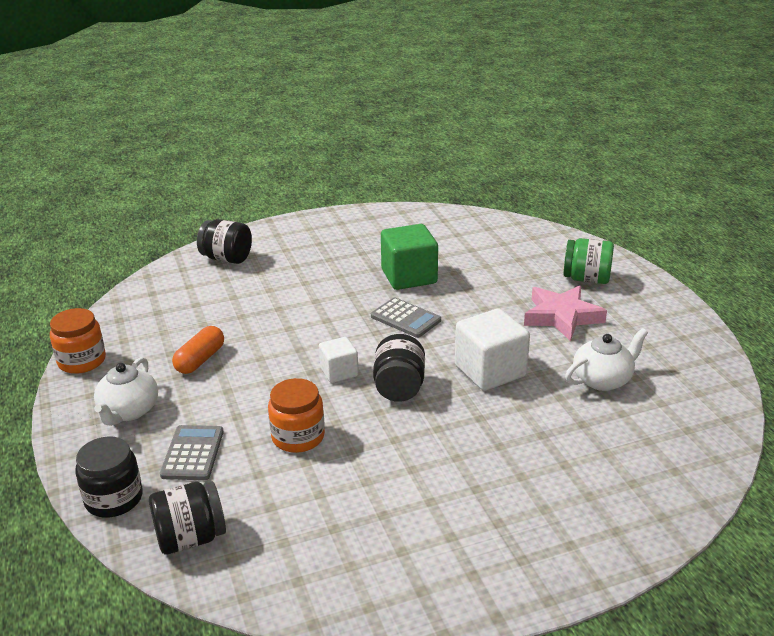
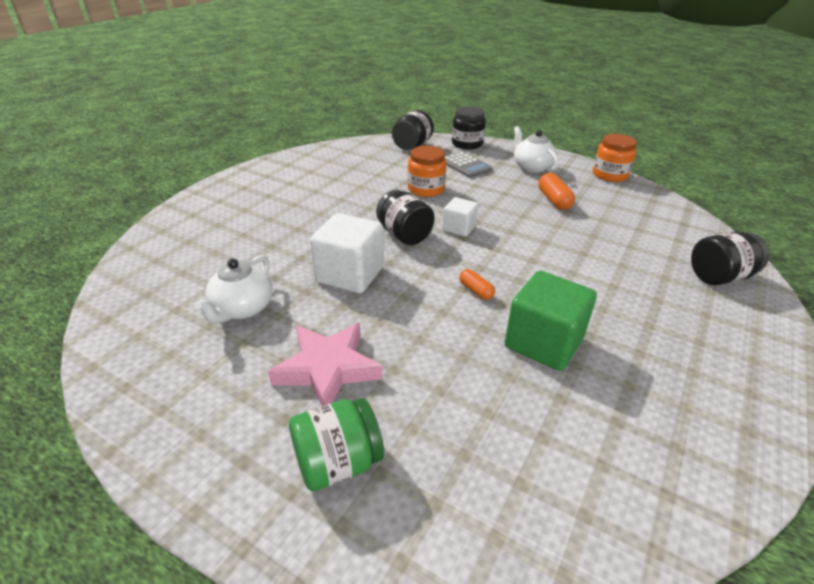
camera: 140 degrees right, 5 degrees up
grey calculator [371,297,441,338] -> orange capsule [459,269,495,300]

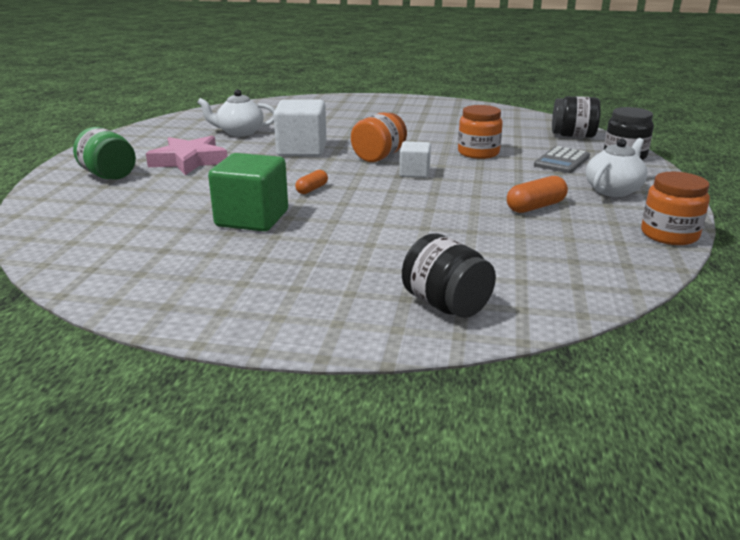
camera: 70 degrees right, 10 degrees down
black jar [376,190,435,245] -> orange jar [351,112,407,162]

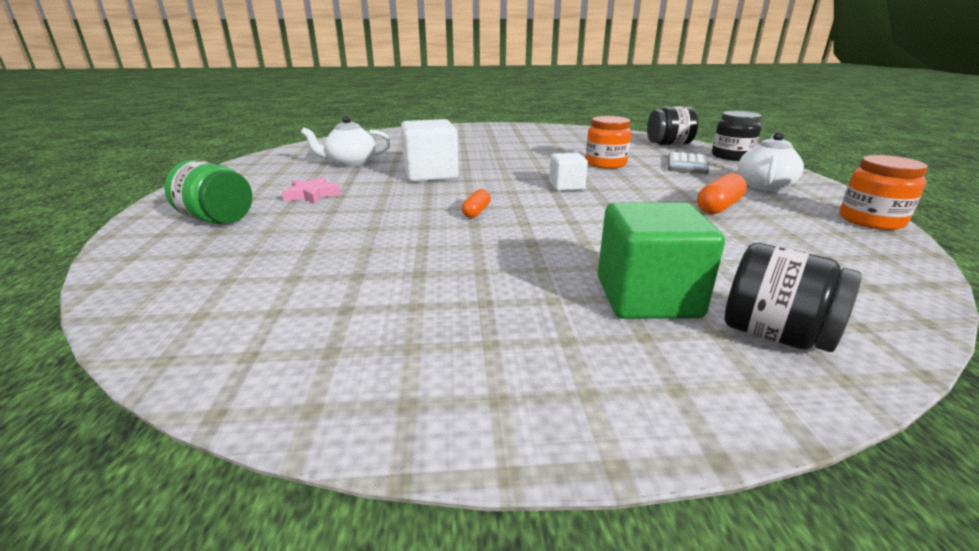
camera: 15 degrees left, 0 degrees up
pink star [146,136,228,175] -> pink star [282,177,341,204], size x0.60
green cube [208,153,288,231] -> green cube moved to [598,202,725,319]
orange jar [351,112,407,162] -> none

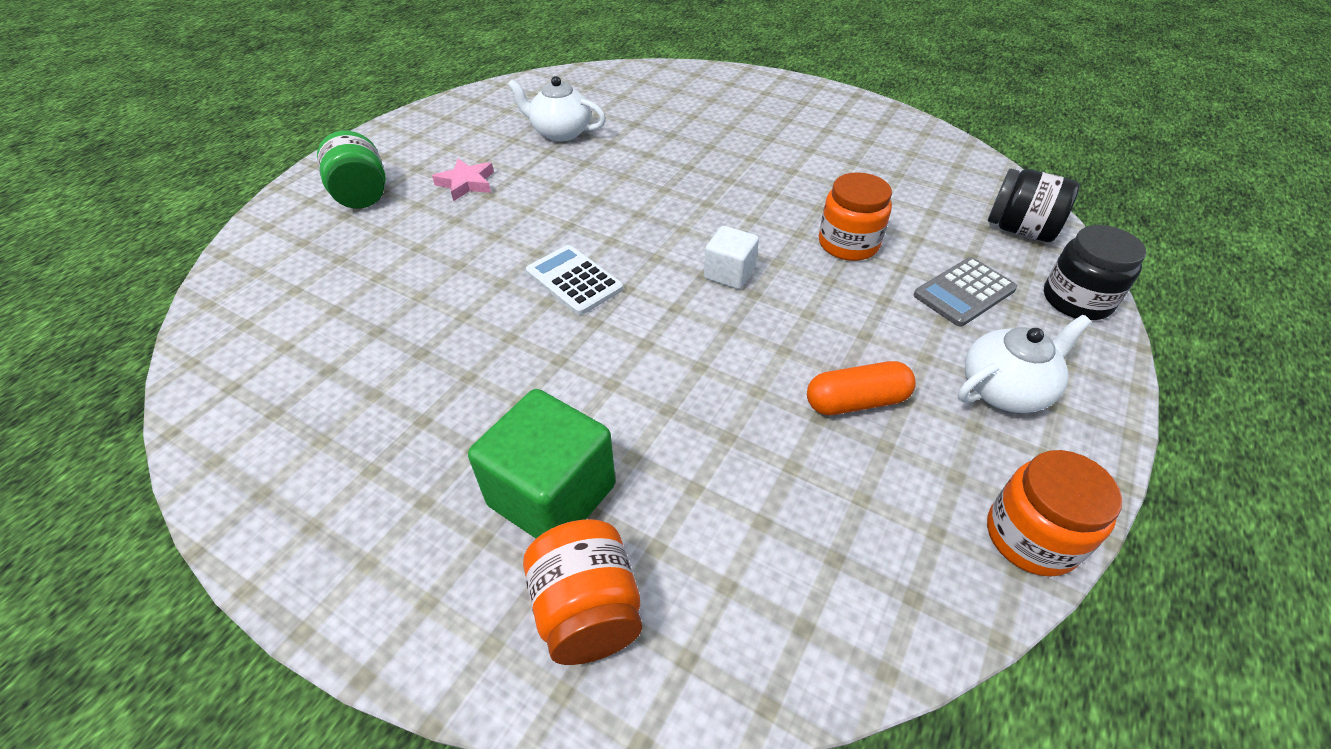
camera: 35 degrees right, 20 degrees up
white cube [401,119,459,182] -> none
orange capsule [462,189,491,218] -> white calculator [526,245,623,315]
black jar [724,243,861,352] -> orange jar [523,519,642,665]

